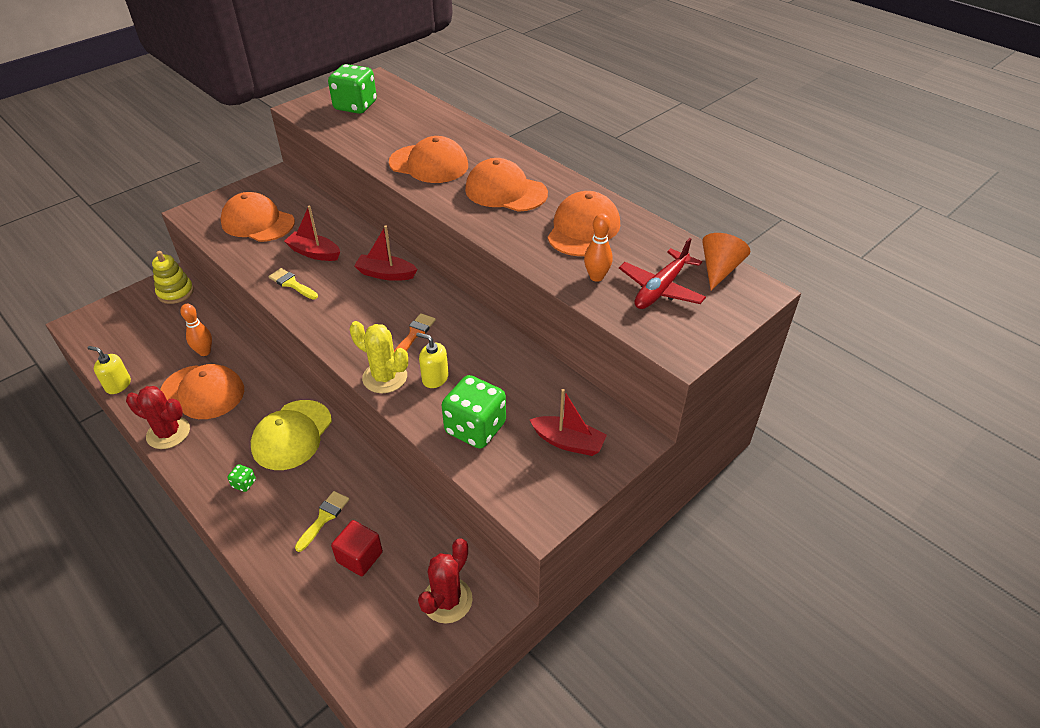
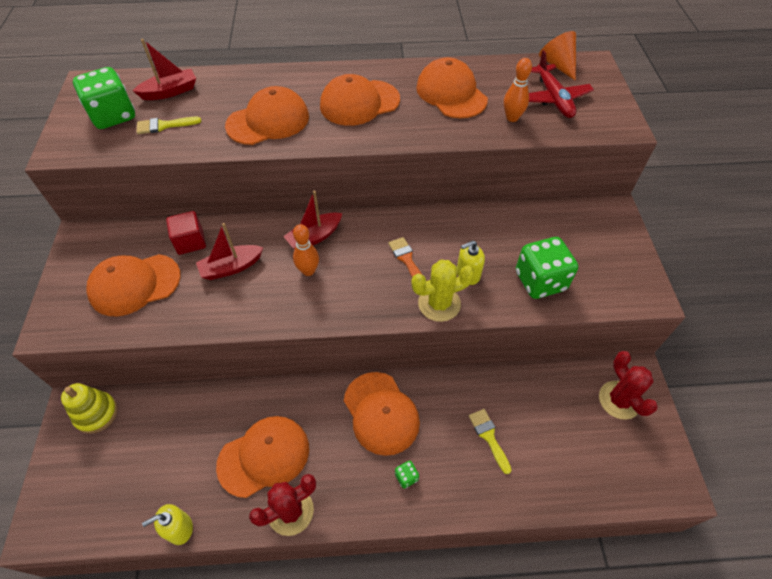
camera: 50 degrees left, 10 degrees up
orange bowling pin [180,304,212,356] -> orange bowling pin moved to [293,224,319,276]
yellow cap [251,400,332,470] -> orange cap [344,372,420,456]
yellow brush [269,268,318,299] -> yellow brush moved to [137,117,201,134]
red cube [331,520,383,576] -> red cube moved to [166,211,206,255]
red boat [530,389,607,456] -> red boat moved to [132,39,196,100]

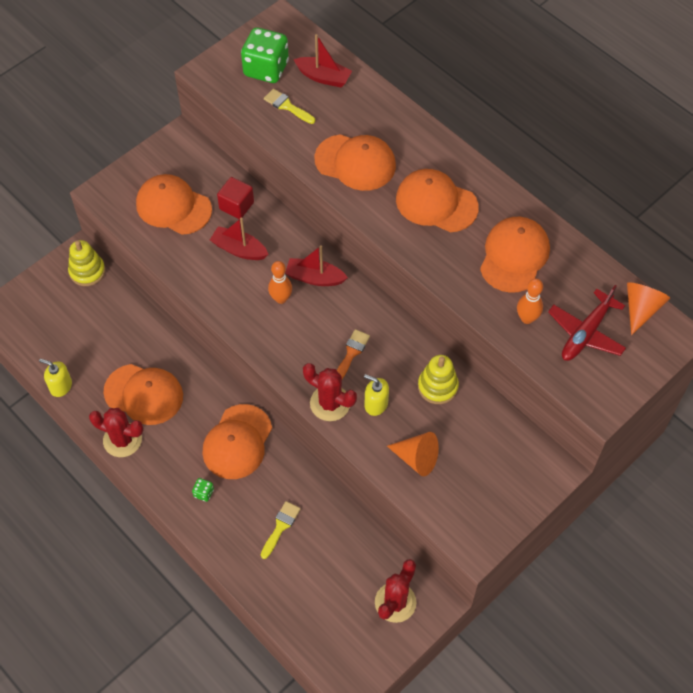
camera: 50 degrees right, 5 degrees up
yellow cactus [411,260,474,322] -> red cactus [303,363,357,421]
green dice [516,237,578,299] -> orange cone [387,432,439,476]
none -> yellow stacking toy [418,355,459,404]

